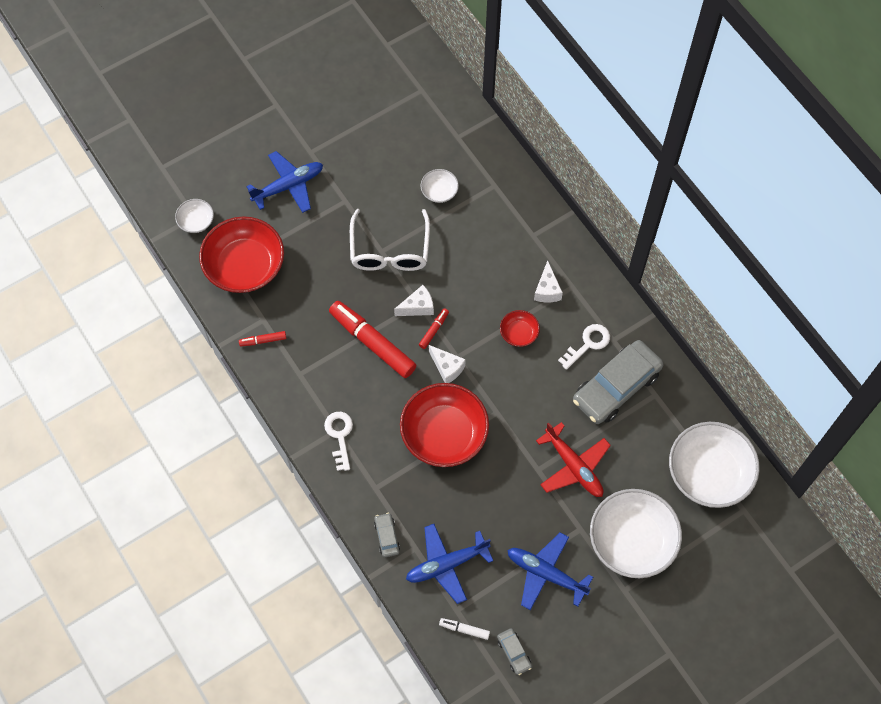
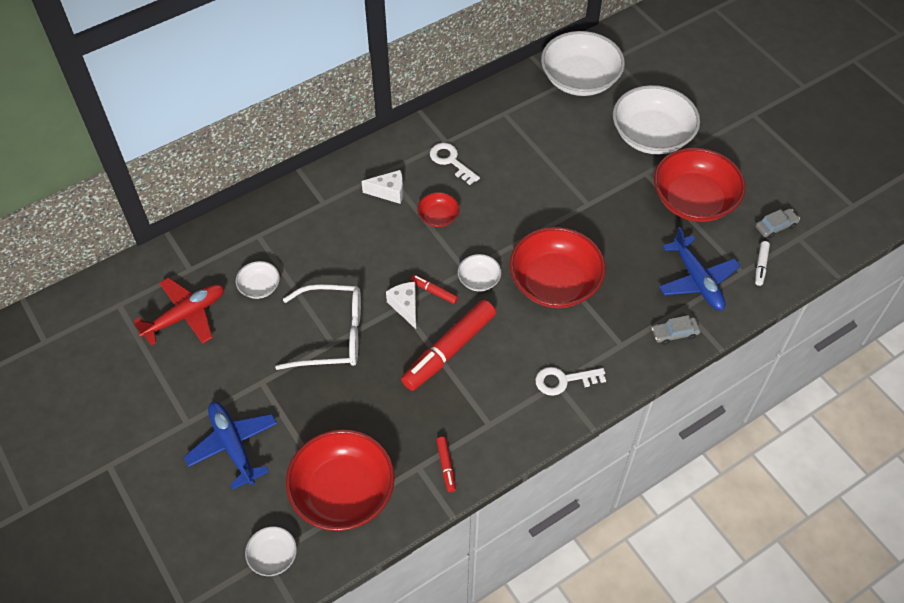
camera: 90 degrees left, 10 degrees down
white cheese [429,345,466,383] -> white bowl [458,254,501,291]
blue plane [507,533,593,610] -> red bowl [654,148,745,222]
red plane [536,422,611,497] -> red plane moved to [134,278,224,346]
grey car [573,340,664,424] -> none

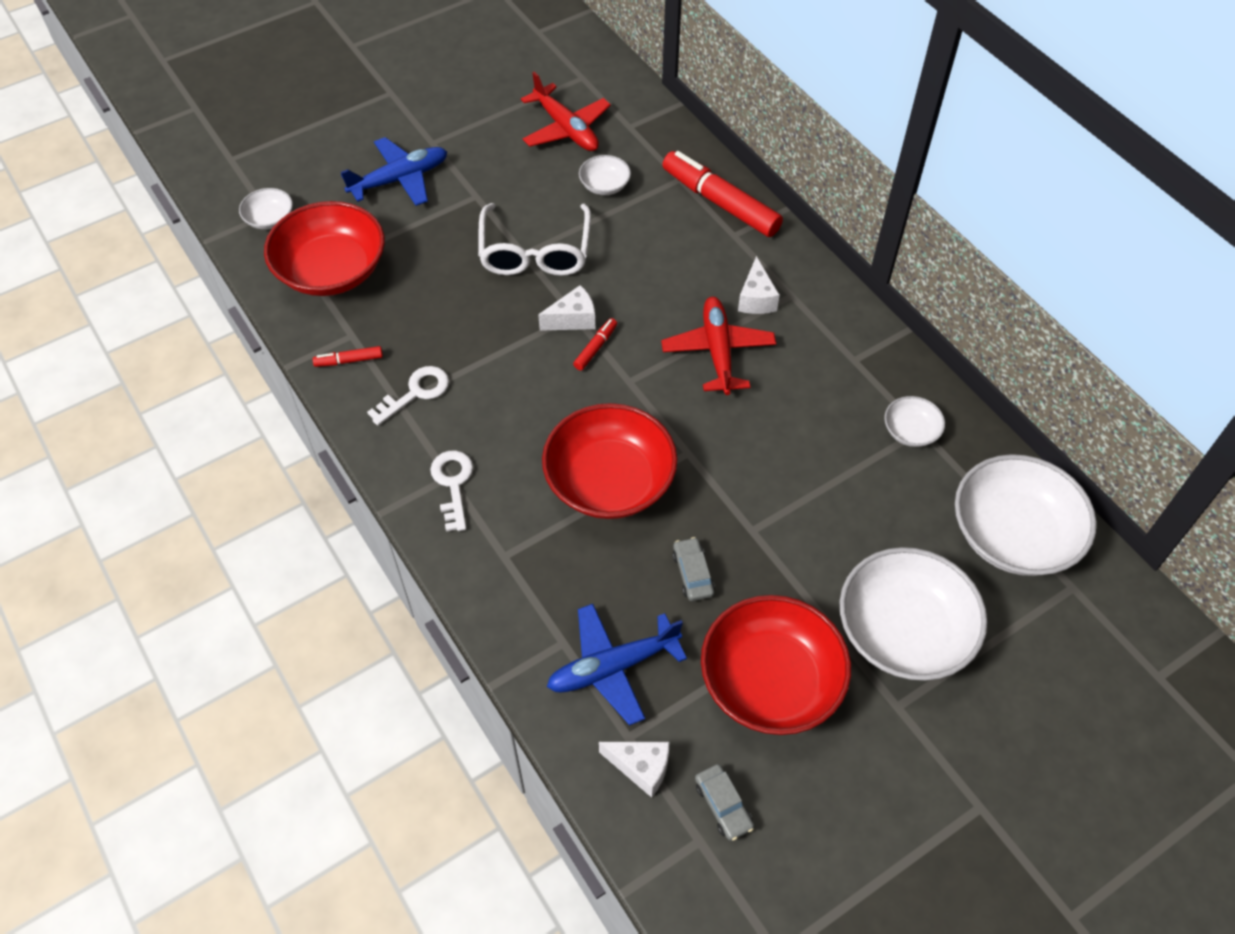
camera: 90 degrees right, 0 degrees up
red marker [401,300,496,391] -> red marker moved to [662,151,783,237]
red bowl [417,192,459,227] -> red plane [661,297,776,395]
white key [430,143,480,185] -> white key moved to [367,366,449,426]
white bowl [458,254,501,291] -> white bowl moved to [884,396,945,447]
grey car [652,315,701,345] -> grey car moved to [672,537,715,601]
white marker [755,241,770,286] -> white cheese [599,742,669,798]

